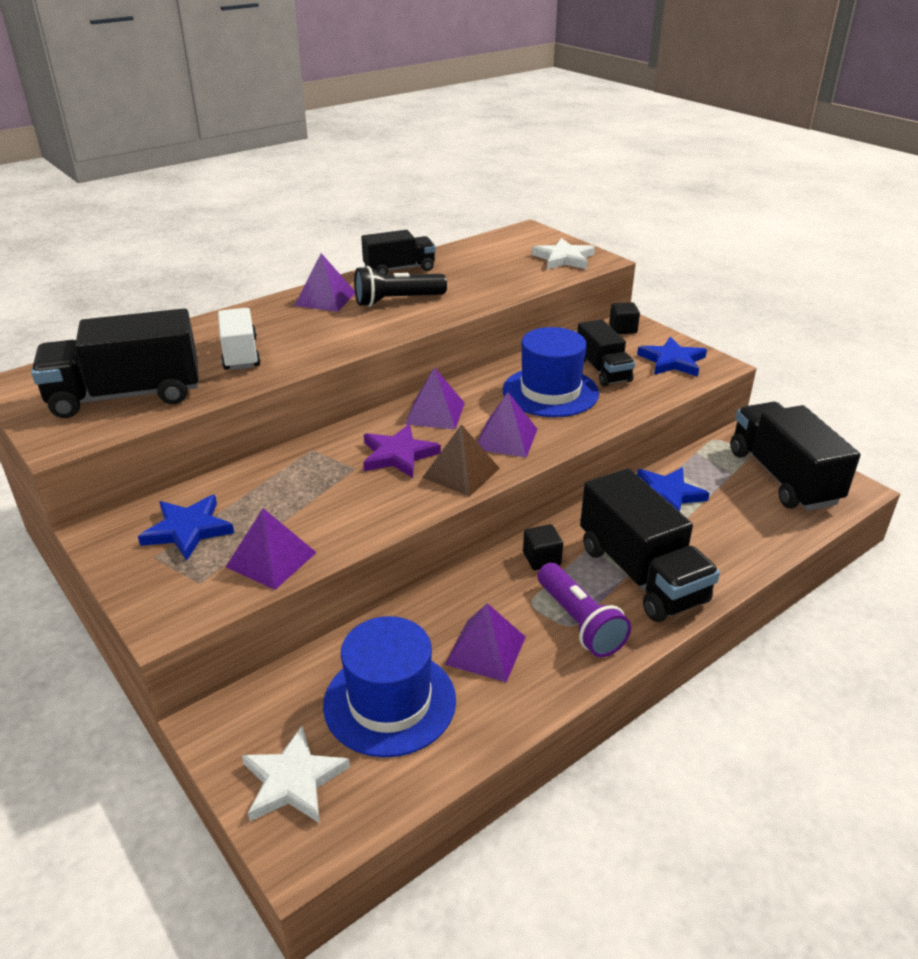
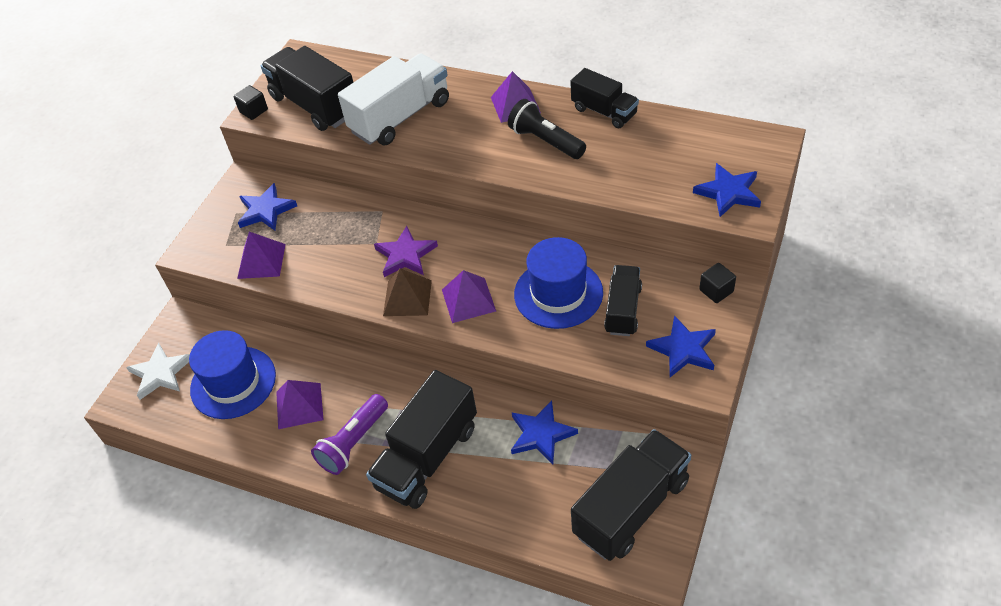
camera: 65 degrees right, 15 degrees up
white truck [218,308,261,370] -> white truck [338,53,449,145], size x1.65
purple pyramid [405,367,465,430] -> none
black cube [523,524,563,570] -> black cube moved to [234,85,268,120]
white star [532,238,595,269] -> blue star [693,163,761,217]
black truck [577,319,635,387] -> black truck turned 150 degrees clockwise [604,265,642,336]

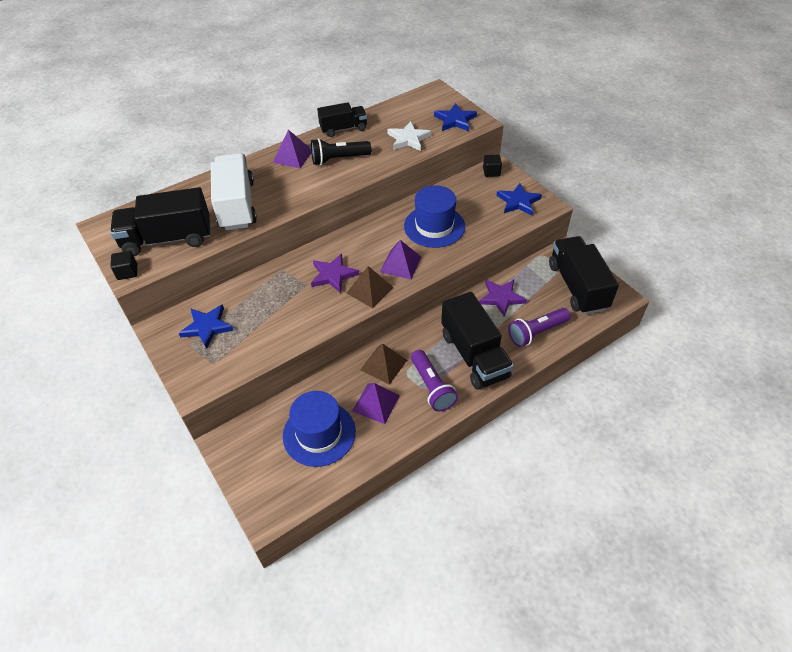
camera: 60 degrees left, 0 degrees up
white star [126,343,190,400] -> white star moved to [387,121,431,151]
purple pyramid [237,232,286,279] -> none
blue star [511,400,578,465] -> purple star [479,279,527,317]
black truck [604,265,642,336] -> none
none -> brown pyramid [360,344,407,385]
none -> purple flashlight [508,308,571,347]

